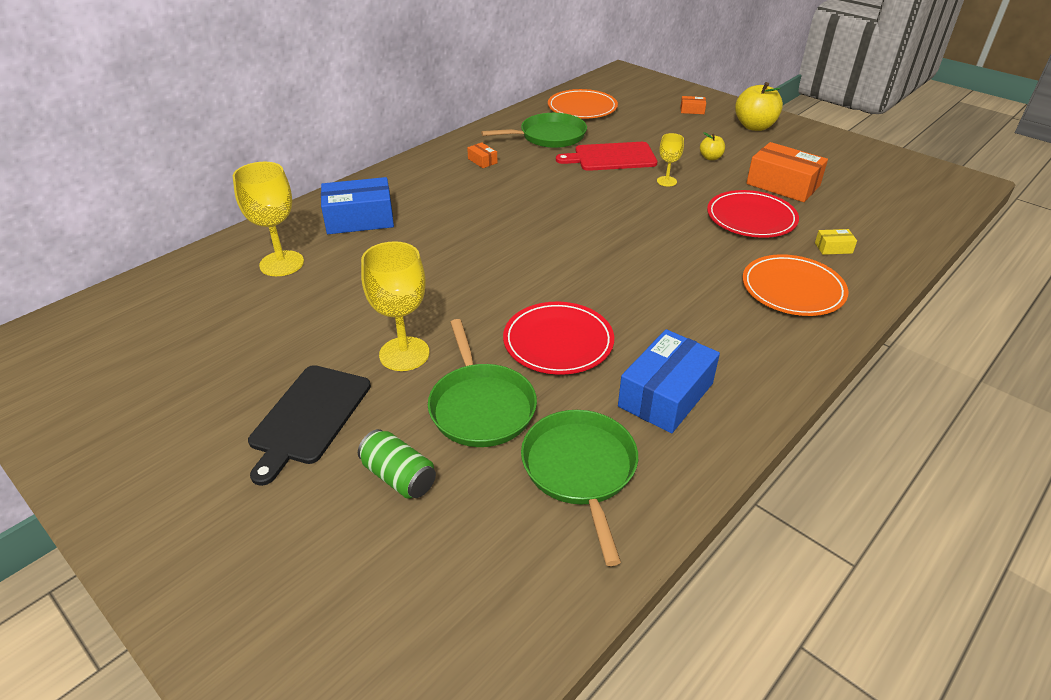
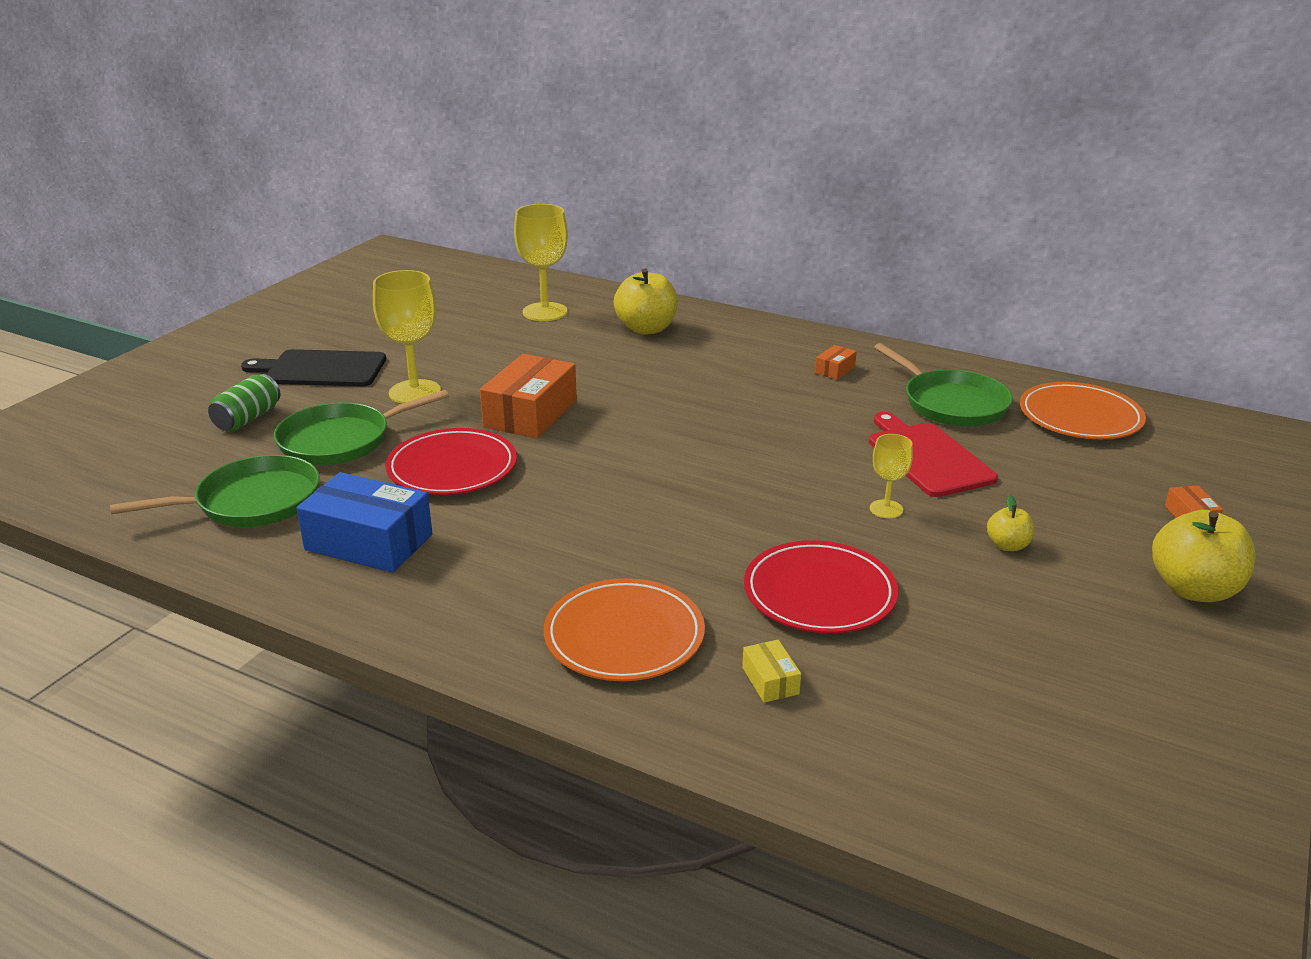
camera: 75 degrees right, 10 degrees down
blue box [321,177,394,234] -> yellow apple [614,268,678,335]
orange box [746,142,828,202] -> orange box moved to [480,354,577,438]

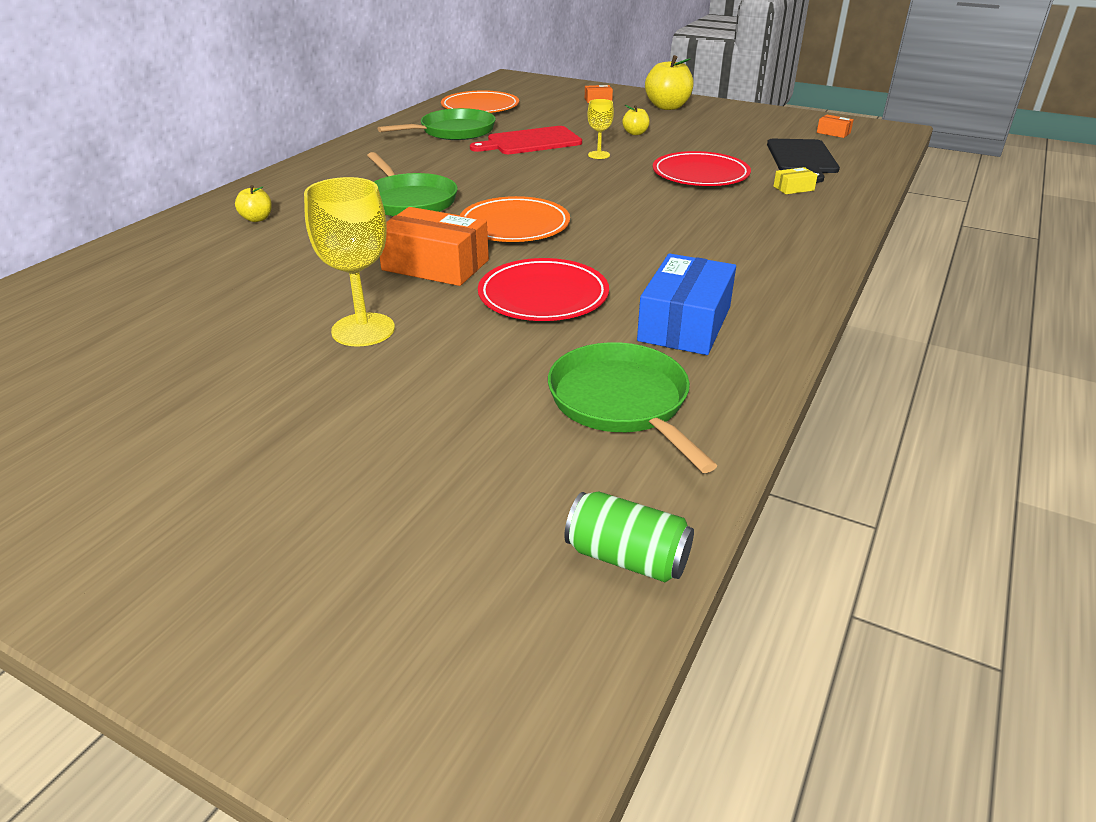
camera: 90 degrees left, 5 degrees up
green can [208,374,280,431] -> green can moved to [565,492,694,582]
black cutting board [241,349,386,387] -> black cutting board moved to [767,139,840,183]
green pan [274,390,449,465] -> green pan moved to [367,152,458,216]
yellow goblet [514,204,568,321] -> none
orange plate [544,578,705,681] -> orange plate moved to [460,196,570,242]
yellow apple [614,268,678,335] -> yellow apple [235,185,272,222], size x0.52
orange box [815,345,857,380] -> orange box moved to [817,115,854,138]

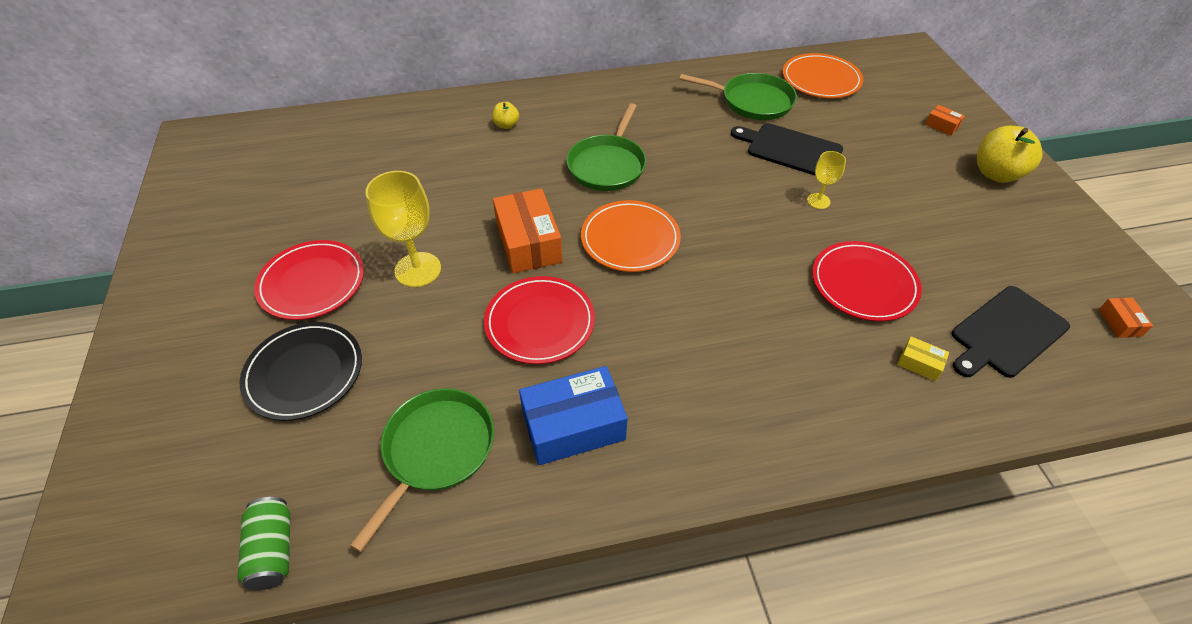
camera: 50 degrees right, 15 degrees up
red cutting board [470,126,582,154] -> black cutting board [731,123,843,176]
yellow apple [622,105,650,135] -> none
none -> black plate [240,322,362,421]
none -> red plate [254,240,364,320]

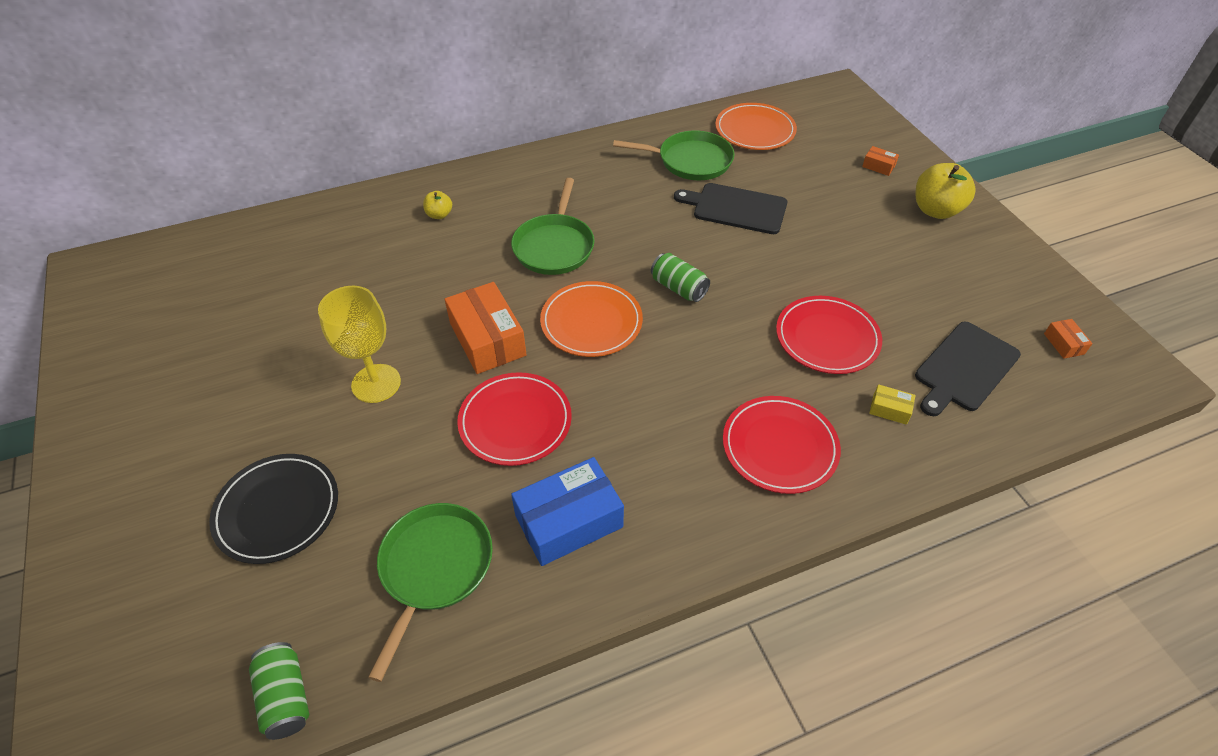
camera: 10 degrees left, 0 degrees up
red plate [254,240,364,320] -> red plate moved to [723,396,841,494]
yellow goblet [807,151,846,209] -> none
none -> green can [651,253,710,302]

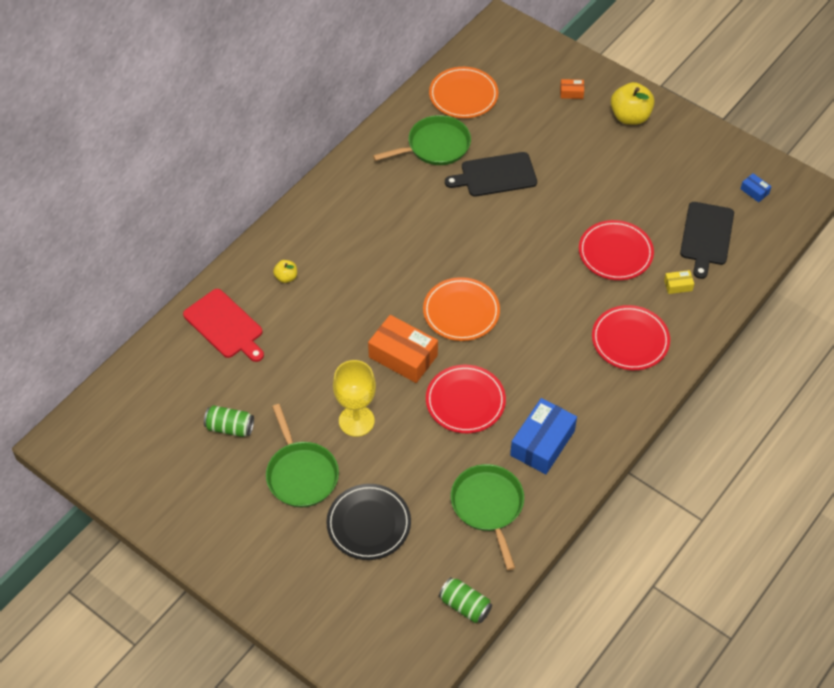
camera: 30 degrees left, 5 degrees up
green pan [511,178,595,275] -> green pan moved to [266,404,339,507]
green can [651,253,710,302] -> green can moved to [204,405,254,437]
orange box [1044,319,1093,359] -> blue box [740,173,771,202]
none -> red cutting board [183,289,264,362]

